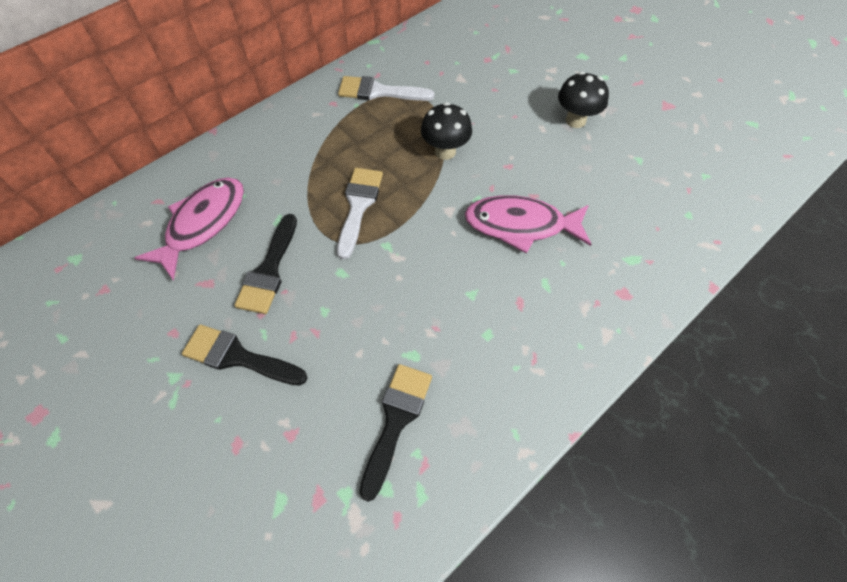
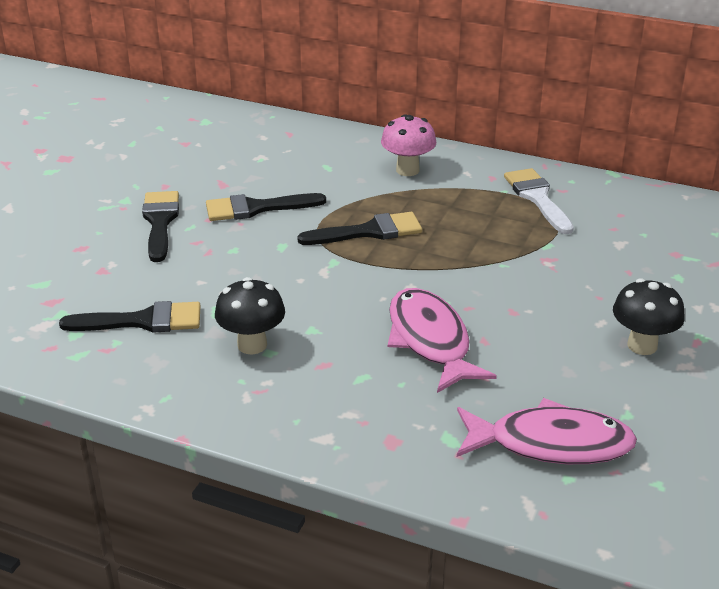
camera: 65 degrees right, 25 degrees down
pink fish [134,177,244,281] -> pink fish moved to [457,398,637,464]
white brush [337,168,383,260] -> black brush [297,212,422,245]
black mushroom [421,102,472,160] -> black mushroom moved to [215,277,285,354]
none -> pink mushroom [381,114,436,176]

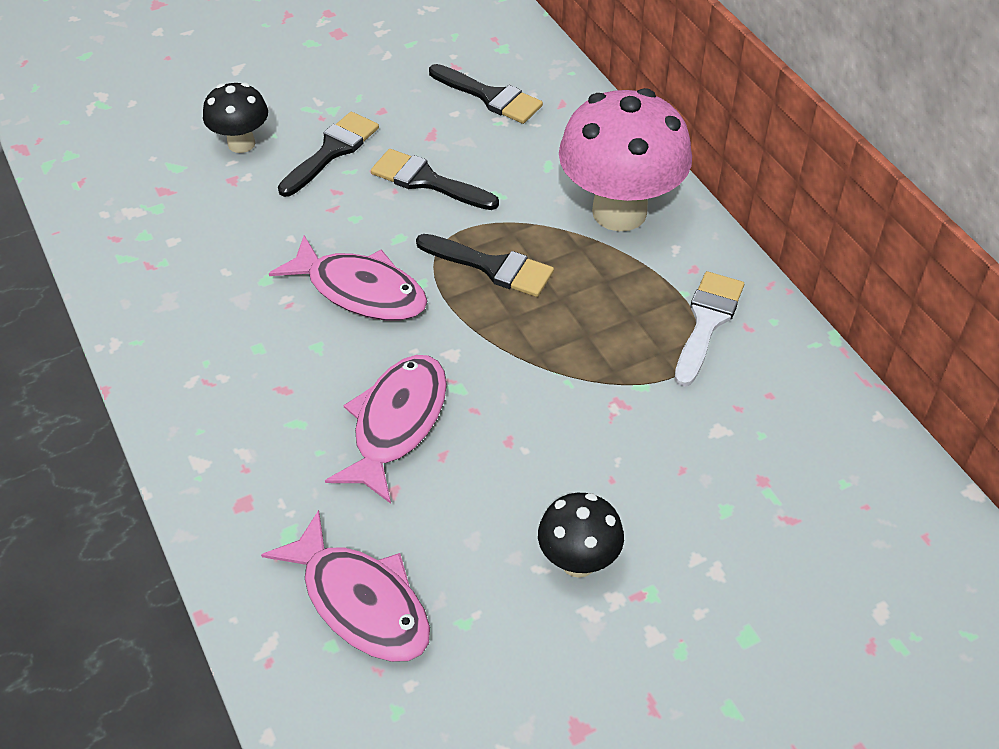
camera: 40 degrees right, 15 degrees up
black brush [59,301,200,332] -> black brush moved to [429,64,543,124]
black mushroom [215,277,285,354] -> black mushroom moved to [203,82,268,153]
pink mushroom [381,114,436,176] -> pink mushroom [559,88,692,231], size x1.90
none -> pink fish [269,235,427,321]

